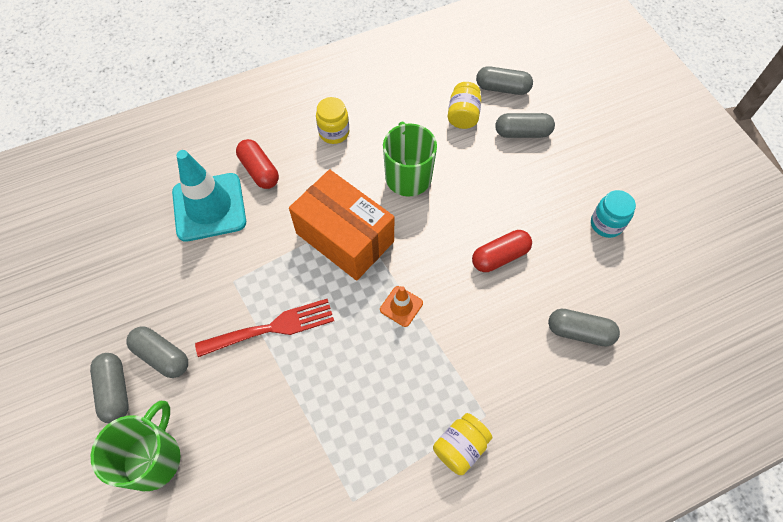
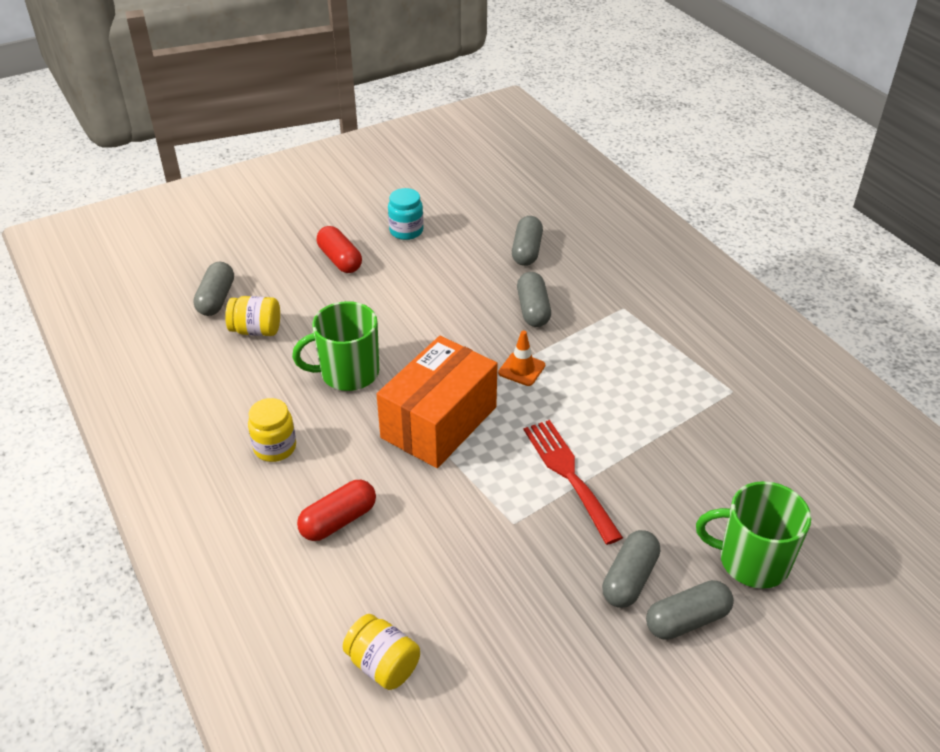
camera: 95 degrees left, 20 degrees down
turquoise traffic cone [172,150,246,242] -> none
yellow jar [433,413,492,475] -> yellow jar moved to [343,614,420,690]
red capsule [472,230,532,272] -> red capsule moved to [317,226,362,273]
grey capsule [495,113,555,138] -> grey capsule moved to [517,272,551,327]

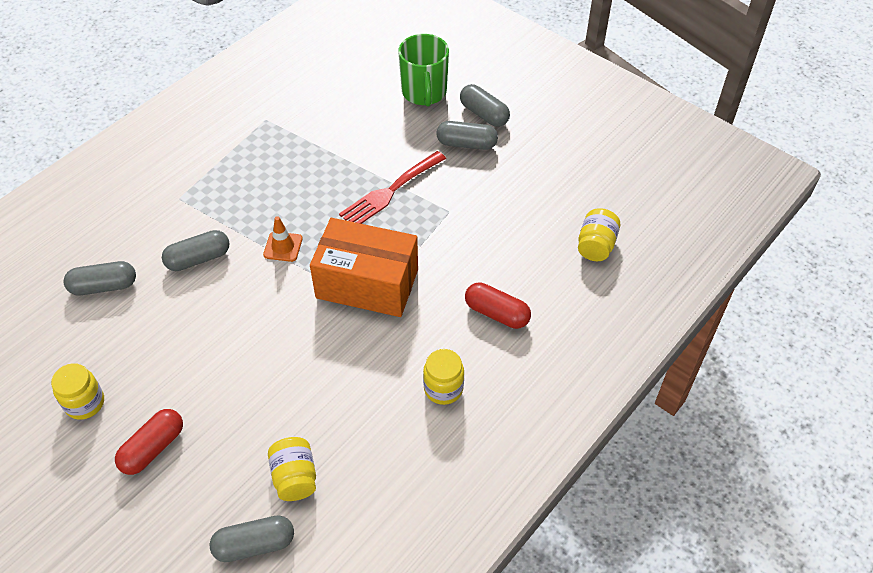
camera: 110 degrees left, 10 degrees up
green mug [292,301,379,391] -> none
turquoise jar [388,188,424,240] -> yellow jar [51,363,104,420]

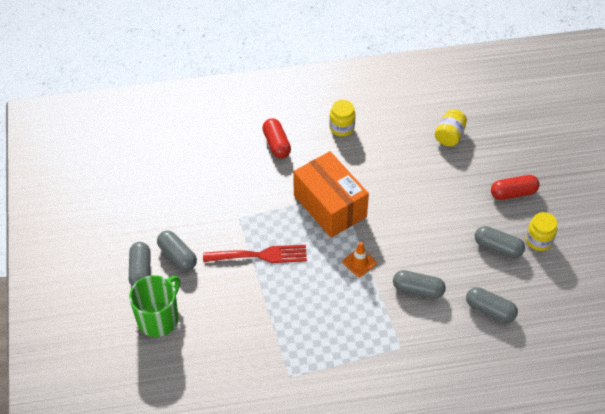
camera: 140 degrees left, 0 degrees up
grey capsule [210,515,294,562] -> grey capsule moved to [475,226,525,258]
yellow jar [578,208,620,261] -> none

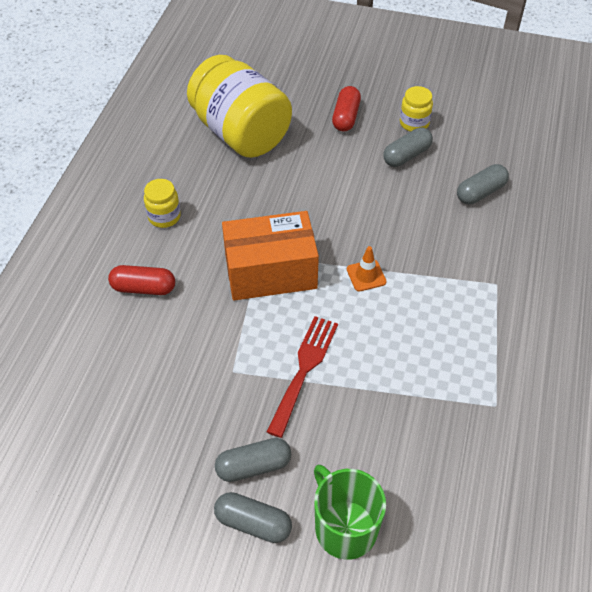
camera: 65 degrees left, 0 degrees up
grey capsule [393,270,446,299] -> none
yellow jar [435,109,467,146] -> yellow jar [187,55,292,158], size x2.35

